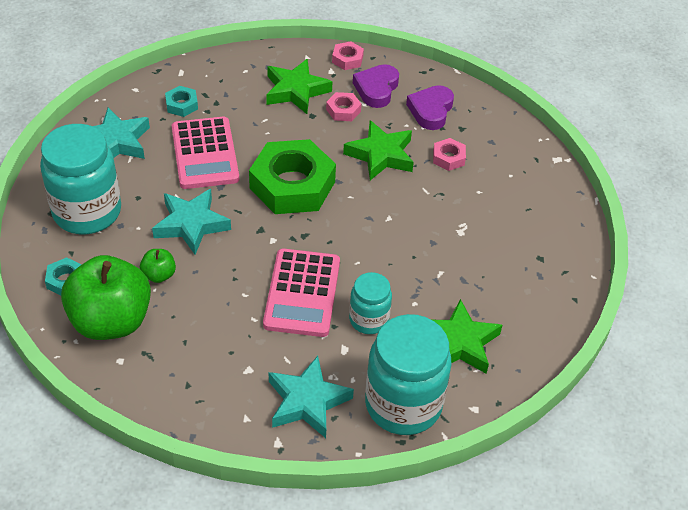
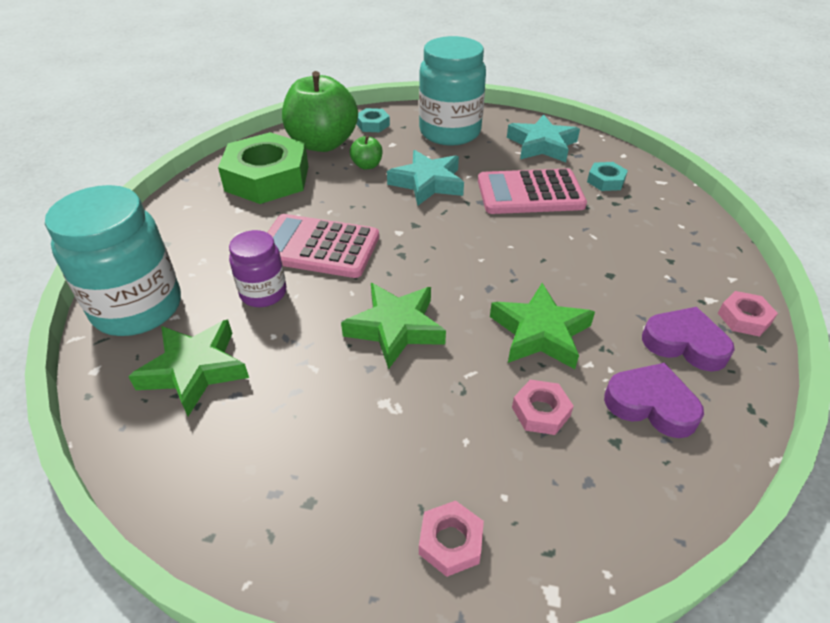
camera: 100 degrees right, 5 degrees down
green nut [249,139,336,214] -> green nut moved to [218,132,309,204]
green star [266,59,333,114] -> green star moved to [341,283,446,369]
turquoise star [269,356,354,438] -> none
pink nut [326,92,362,121] -> pink nut moved to [419,501,484,577]
turquoise jar [349,272,392,334] -> purple jar [229,230,286,307]

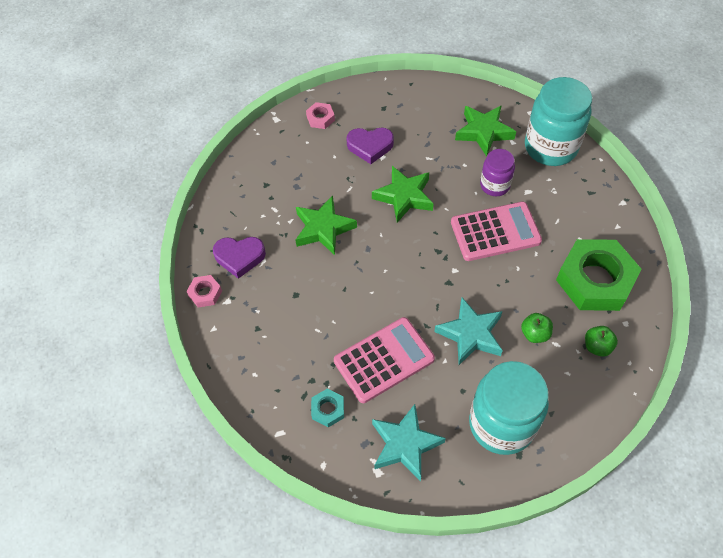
camera: 155 degrees right, 15 degrees up
green apple [282,71,358,152] -> green apple [585,326,618,357], size x0.43
turquoise nut [356,108,390,132] -> none
pink nut [512,380,574,435] -> none
purple heart [604,363,704,438] -> purple heart moved to [346,128,394,164]

